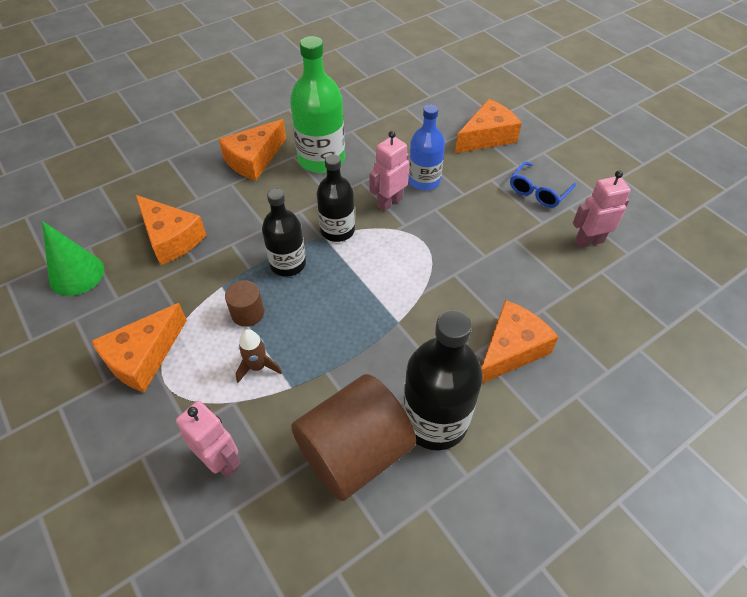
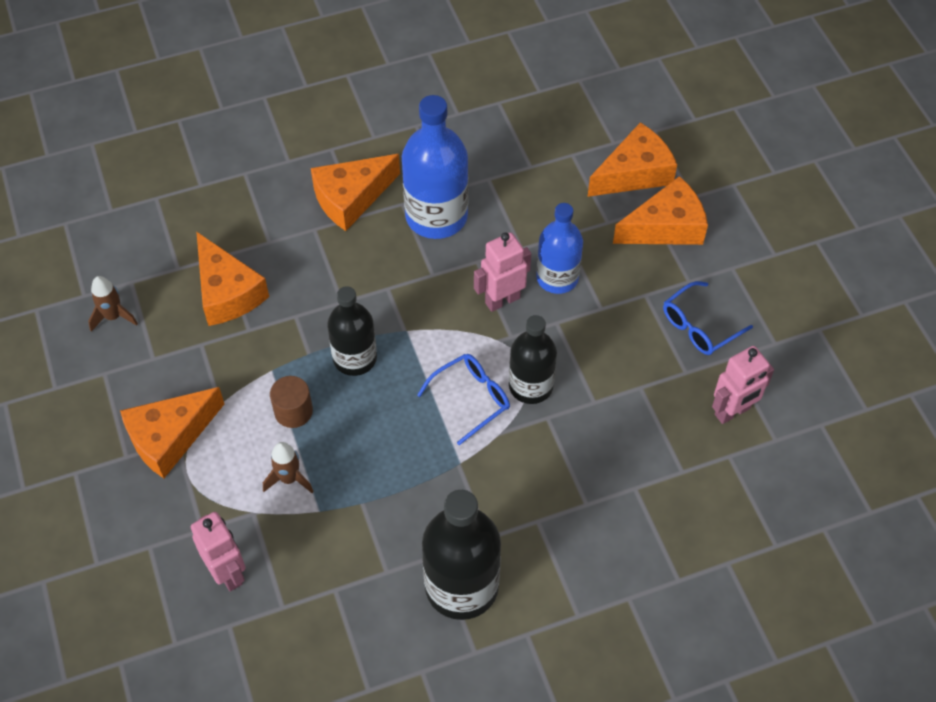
camera: 15 degrees right, 5 degrees up
green cone [42,221,104,296] -> brown rocket [88,276,138,332]
green bottle [290,36,345,173] -> blue bottle [402,95,469,239]
brown cylinder [291,374,416,501] -> none
black bottle [316,154,355,242] -> black bottle moved to [509,315,557,404]
orange cheese [481,300,559,383] -> orange cheese moved to [588,122,677,197]
pink robot [573,171,631,248] -> pink robot turned 150 degrees clockwise [712,346,774,424]
none -> blue glasses [417,354,510,445]

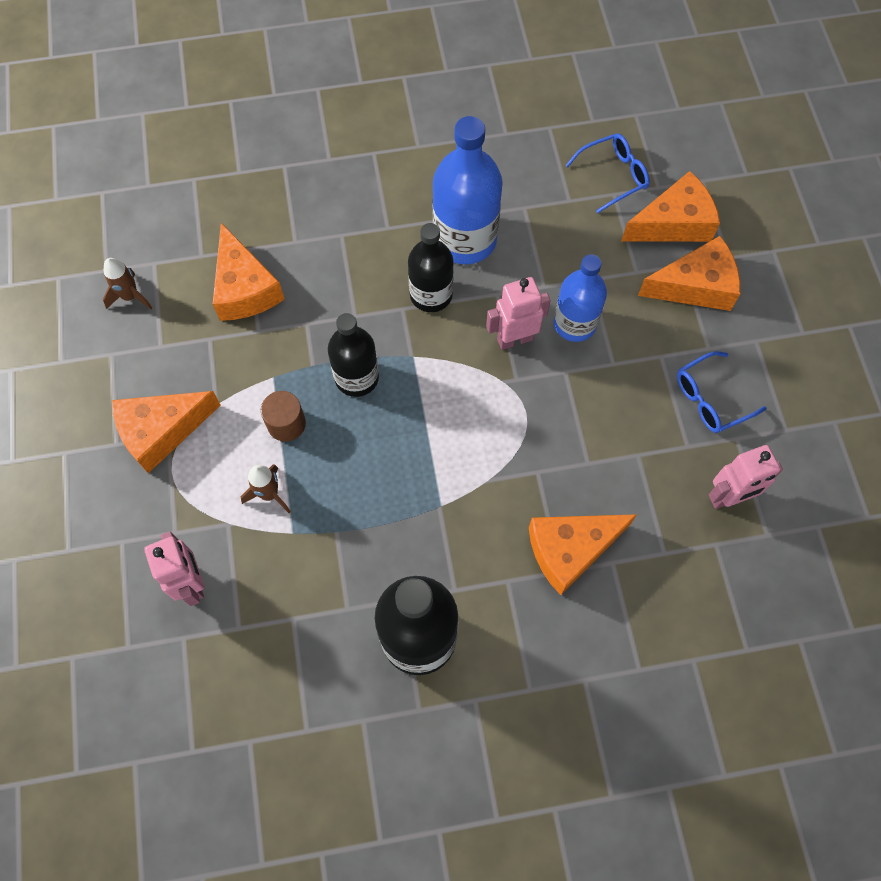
camera: 10 degrees right, 10 degrees up
orange cheese [311,154,400,231] -> orange cheese moved to [529,514,637,595]
blue glasses [417,354,510,445] -> blue glasses moved to [566,133,650,213]
black bottle [509,315,557,404] -> black bottle moved to [408,223,454,312]

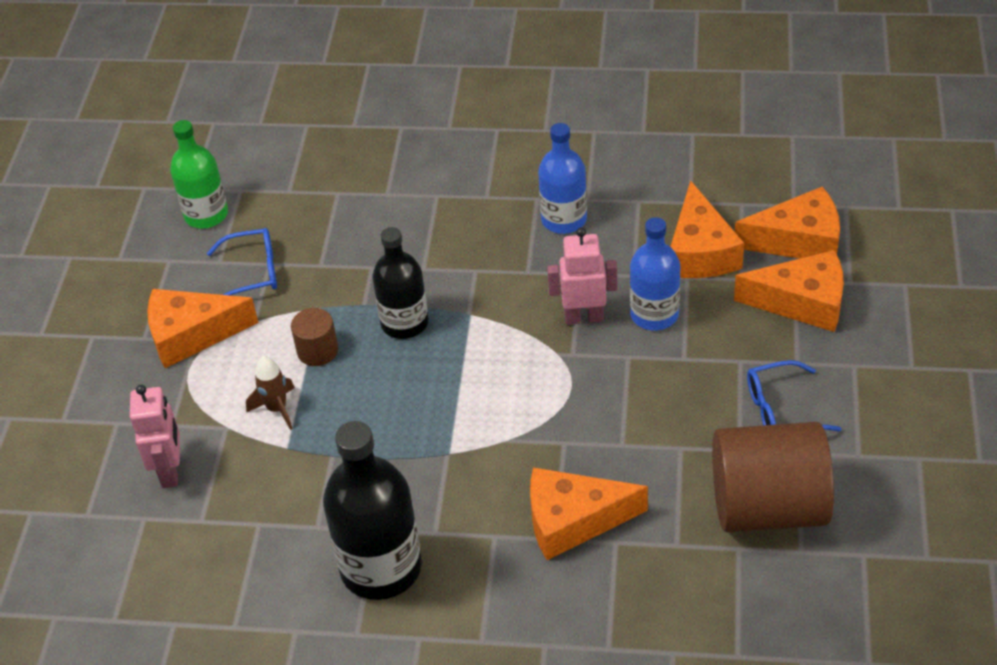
camera: 20 degrees right, 20 degrees down
brown rocket [103,258,152,309] -> green bottle [170,120,228,228]
orange cheese [213,223,285,321] -> orange cheese moved to [670,180,744,278]
black bottle [408,223,454,312] -> none
blue bottle [432,116,503,264] -> blue bottle [538,123,587,234], size x0.66
blue glasses [566,133,650,213] -> blue glasses moved to [207,228,277,296]
pink robot [709,445,783,509] -> brown cylinder [712,422,834,532]

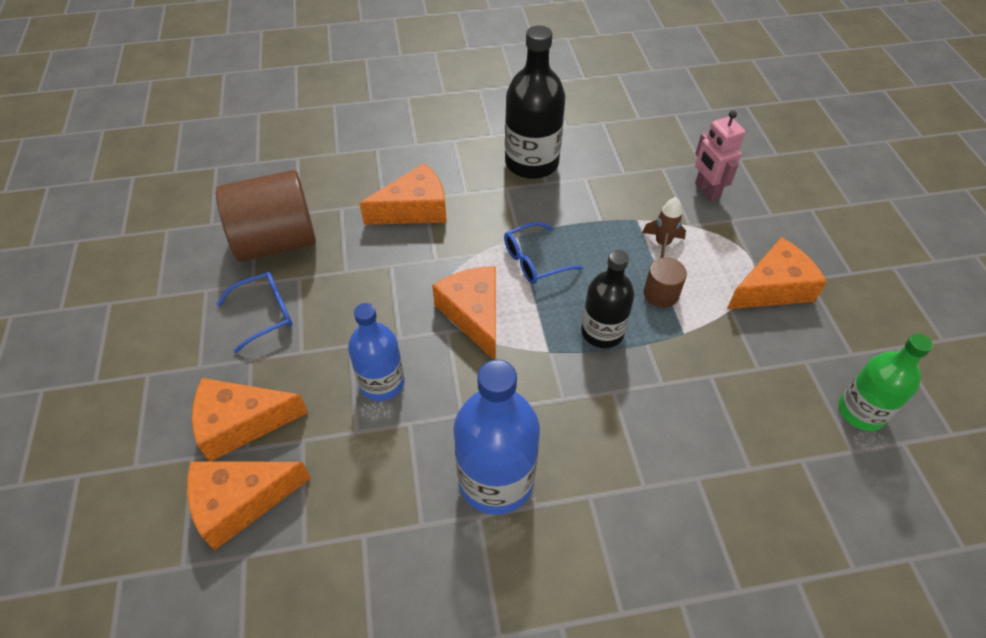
camera: 160 degrees right, 5 degrees up
blue glasses [207,228,277,296] -> blue glasses moved to [504,222,583,284]
blue bottle [538,123,587,234] -> blue bottle [453,360,540,515], size x1.52
pink robot [547,227,617,325] -> none
orange cheese [670,180,744,278] -> orange cheese moved to [432,266,496,360]

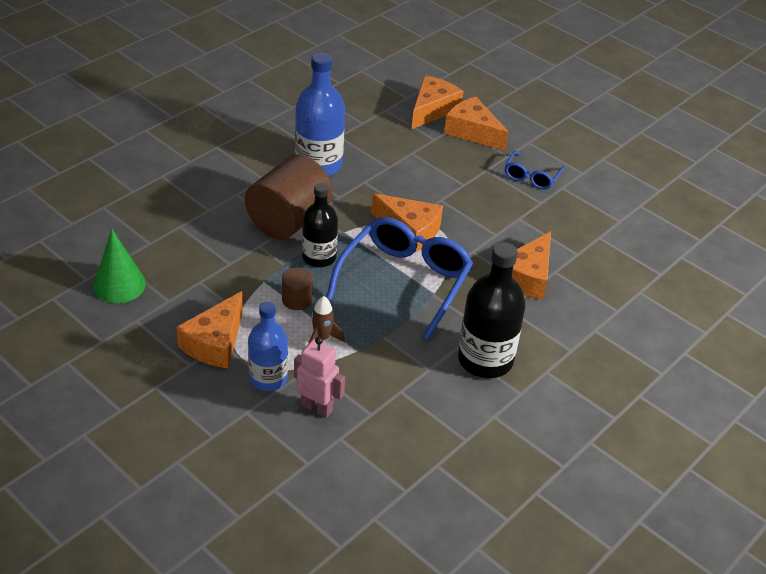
camera: 140 degrees right, 10 degrees down
orange cheese [192,378,308,461] -> orange cheese turned 90 degrees counterclockwise [444,97,509,151]
brown cylinder [216,170,316,262] -> brown cylinder moved to [245,155,333,240]
blue bottle [348,303,404,401] -> blue bottle moved to [248,302,288,391]
blue glasses [504,222,583,284] -> blue glasses [326,217,473,340], size x2.00
green bottle [839,334,933,431] -> green cone [93,229,146,303]

